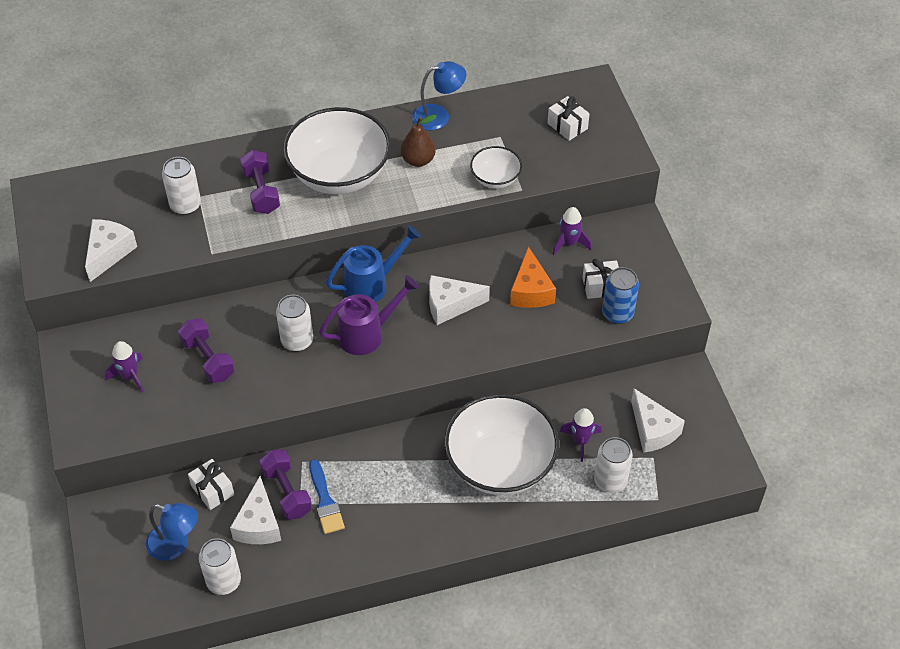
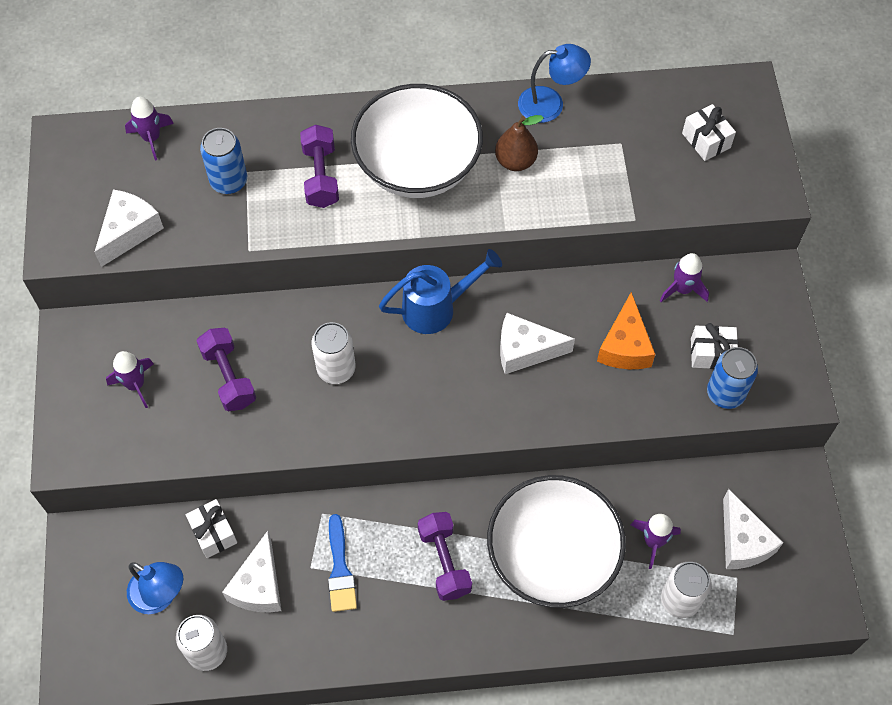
camera: 10 degrees right, 10 degrees up
white can [162,157,201,215] -> blue can [200,128,247,194]
purple dumbbell [259,449,312,520] -> purple dumbbell moved to [418,512,472,601]
purple watering can [319,275,419,355] -> none
white bowl [470,146,522,189] -> none
none -> purple rocket [125,97,174,160]

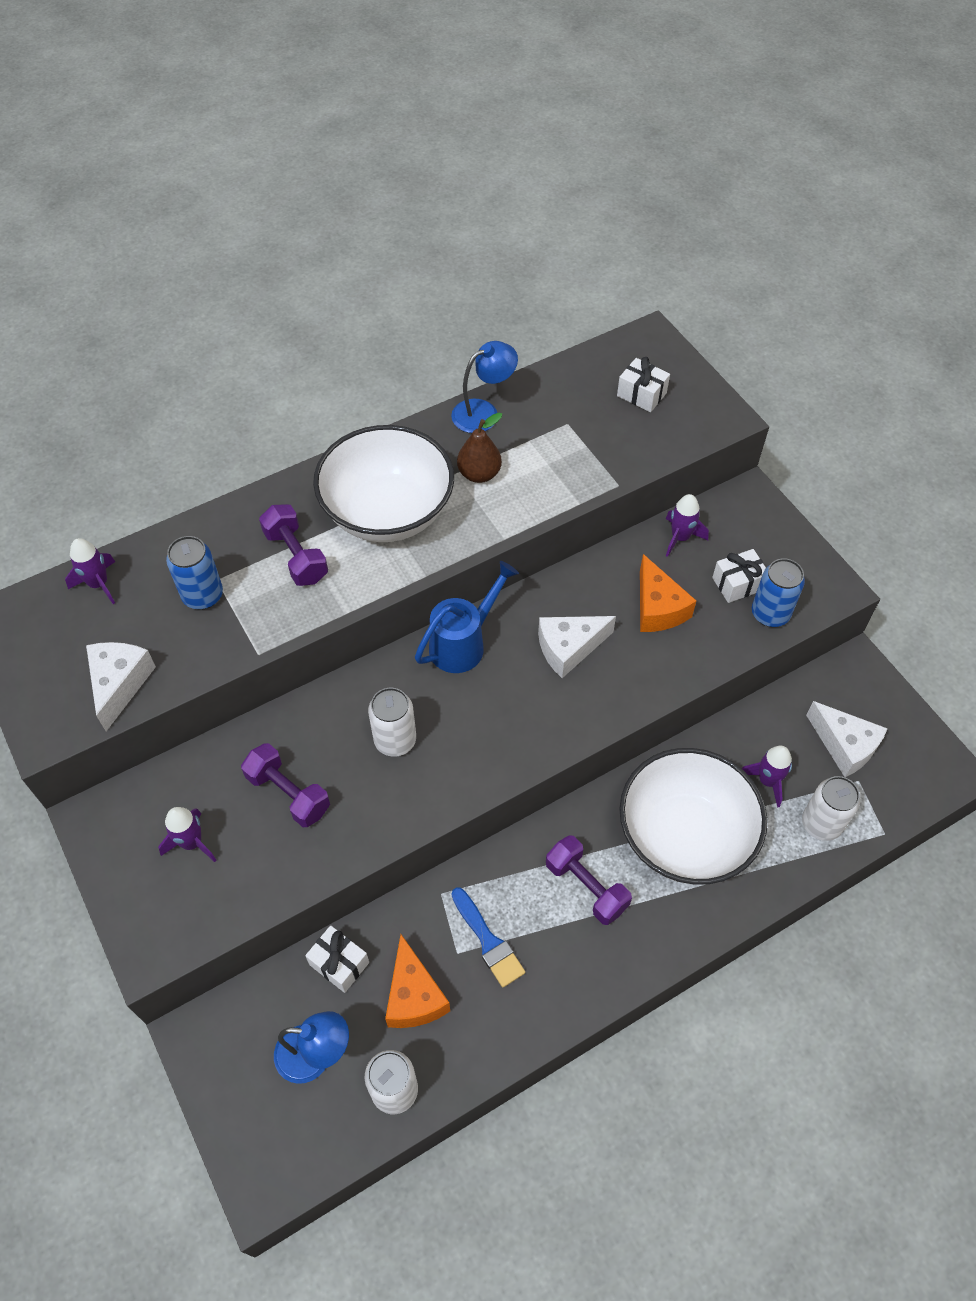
camera: 25 degrees left, 5 degrees down
white cheese [222,531,281,612] -> orange cheese [385,934,450,1028]

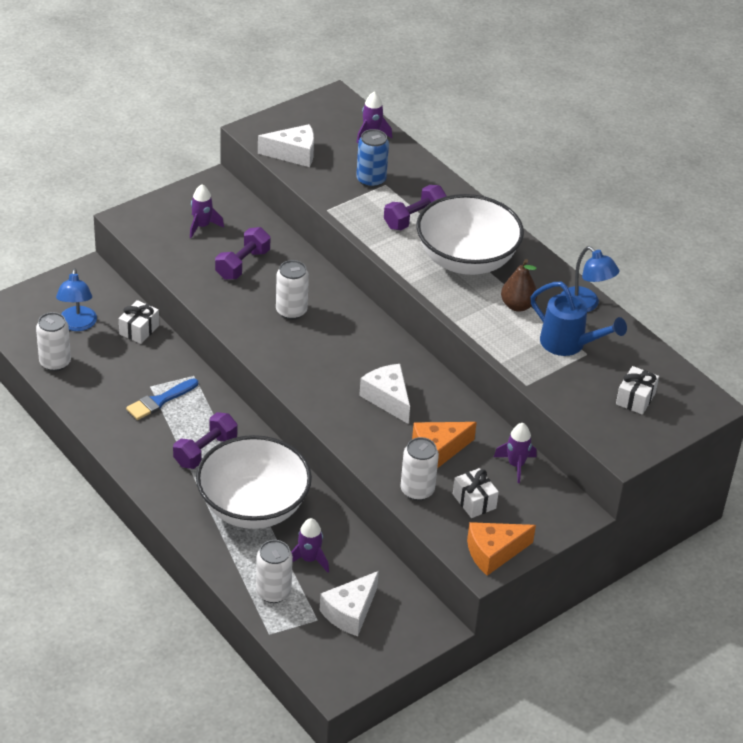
camera: 80 degrees right, 15 degrees down
orange cheese [385,934,450,1028] -> orange cheese moved to [467,522,536,576]
blue watering can [415,561,519,673] -> blue watering can moved to [530,282,627,356]
blue can [752,558,805,627] -> none
none -> white can [401,437,439,501]

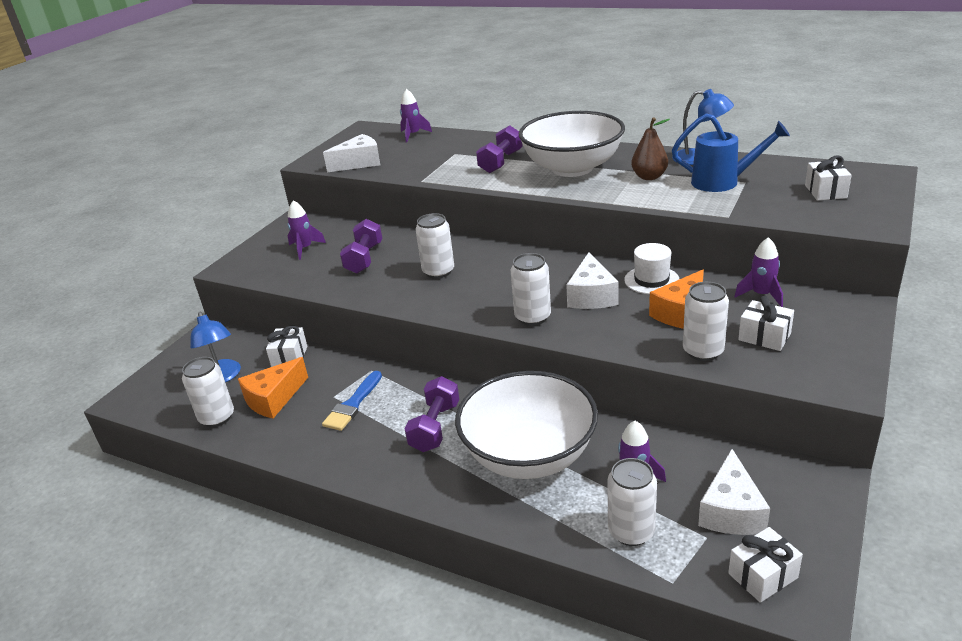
camera: 20 degrees left, 10 degrees down
blue can [356,129,389,188] -> none
white cheese [359,364,410,424] -> white cheese turned 120 degrees counterclockwise [566,252,619,309]
orange cheese [467,522,536,576] -> orange cheese moved to [238,357,308,419]
none -> white can [511,253,551,326]
none -> white hat [624,243,679,294]
none -> white gift [728,527,803,603]

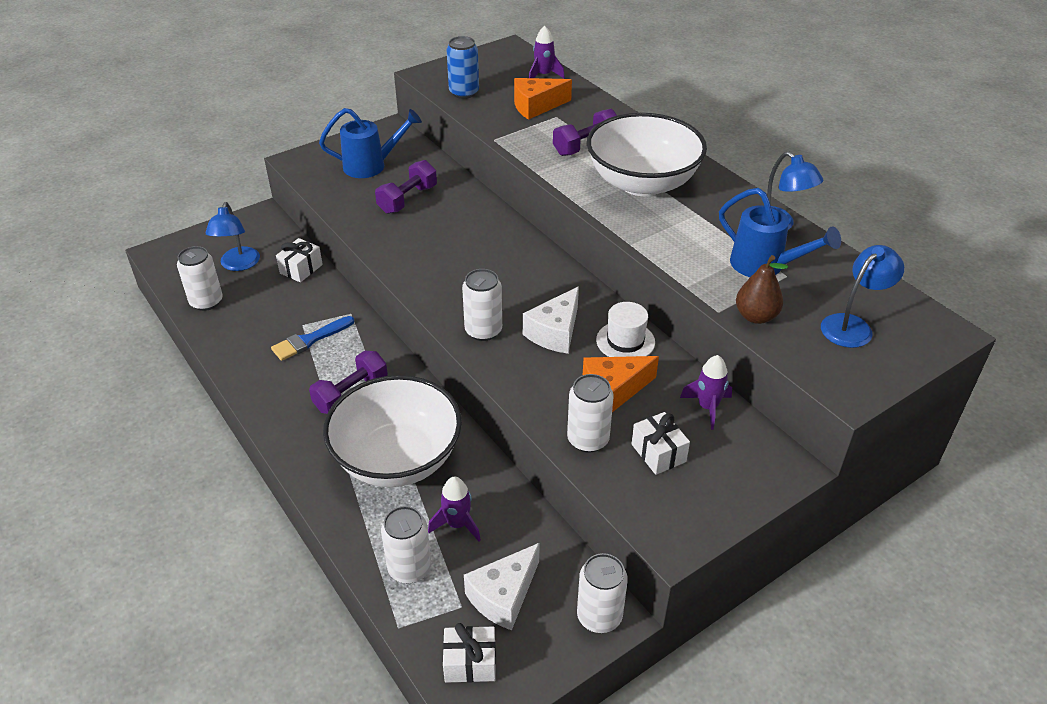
camera: 25 degrees right, 10 degrees up
orange cheese [238,357,308,419] -> orange cheese moved to [514,78,572,120]
purple rocket [287,200,326,260] -> blue watering can [319,108,422,178]
white cheese [323,134,380,172] -> blue can [447,36,479,99]
white can [415,213,454,279] -> white can moved to [577,553,628,633]
brown pear [631,117,670,180] -> brown pear moved to [736,255,788,324]
white gift [805,155,852,201] -> blue lamp [821,245,904,348]

